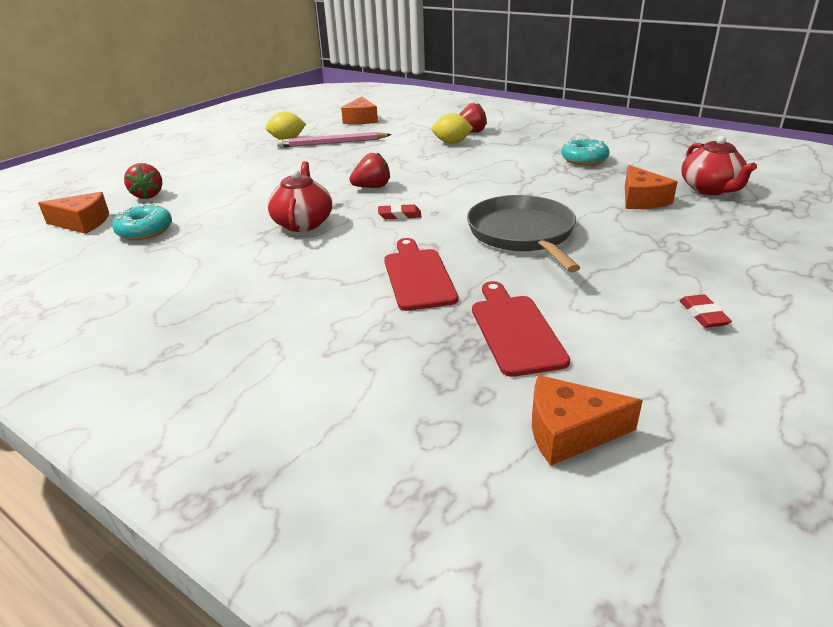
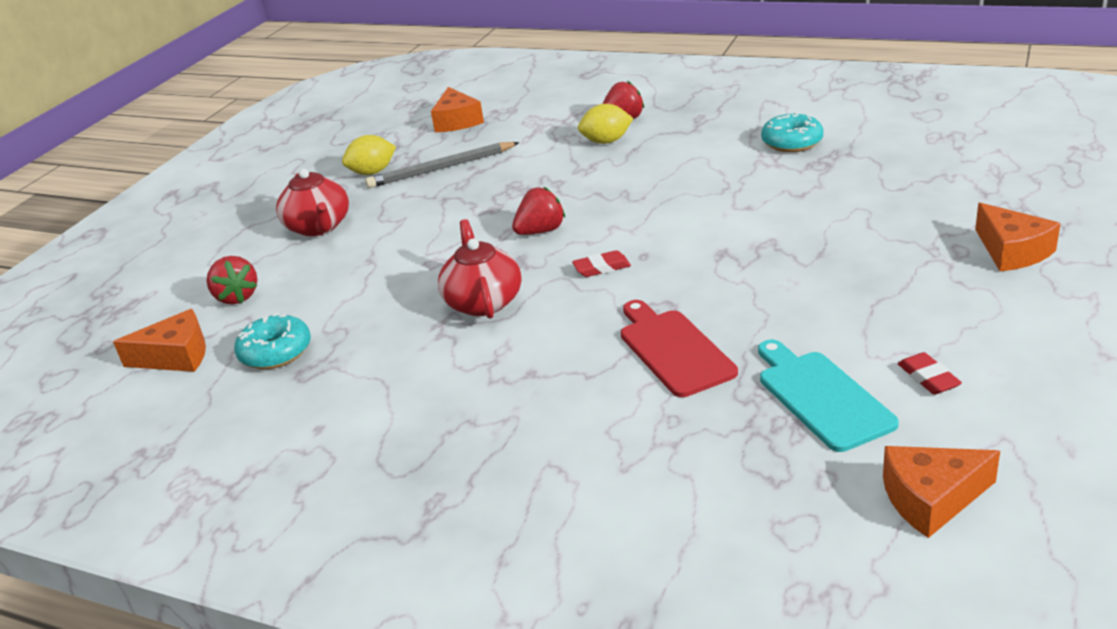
camera: 10 degrees left, 0 degrees up
pink pencil [277,132,392,148] -> grey pencil [365,142,520,188]
grey pan [467,195,580,272] -> none
red cutting board [472,281,570,377] -> turquoise cutting board [758,340,899,452]
orange cheese [625,165,678,209] -> orange cheese moved to [975,203,1061,271]
red eraser [679,294,732,328] -> red eraser moved to [898,352,962,395]
red teapot [682,136,757,195] -> red teapot moved to [276,169,349,236]

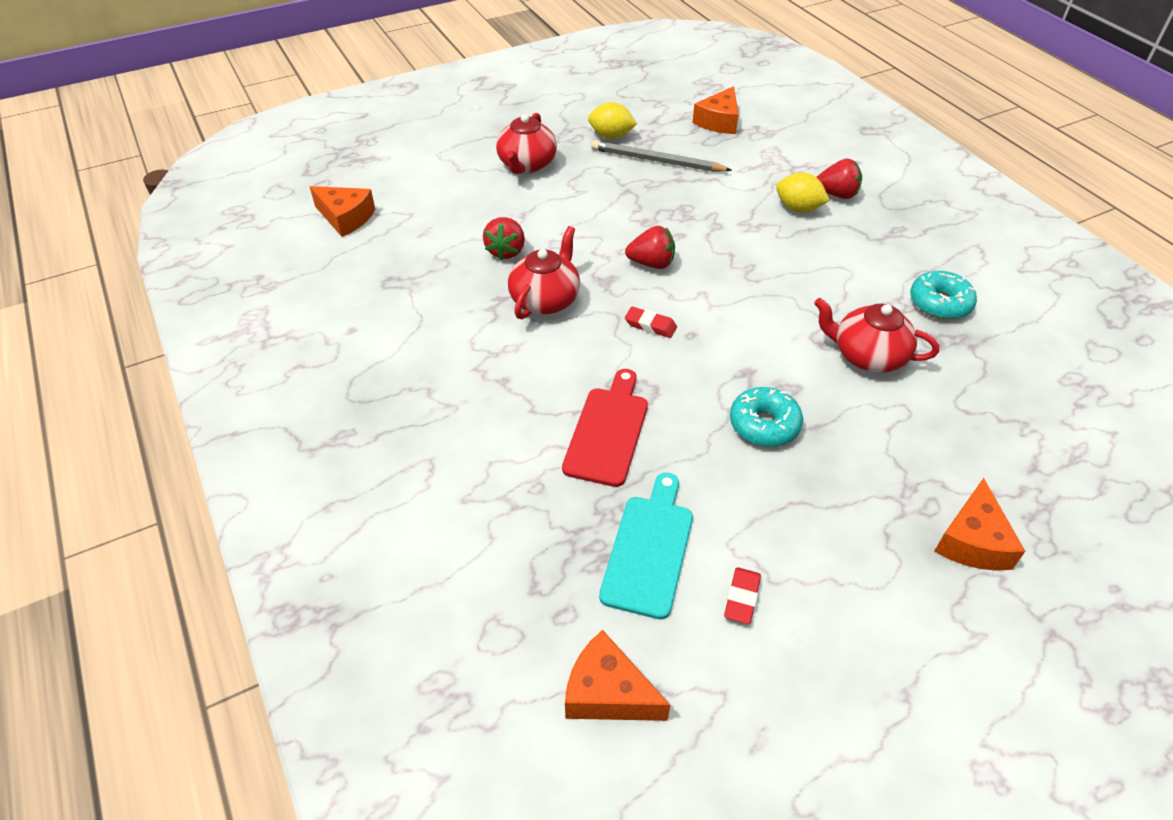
camera: 35 degrees right, 15 degrees up
red strawberry [206,256,258,304] -> red strawberry moved to [483,217,525,260]
turquoise donut [234,313,311,369] -> turquoise donut moved to [730,387,803,447]
none -> red teapot [814,298,939,373]

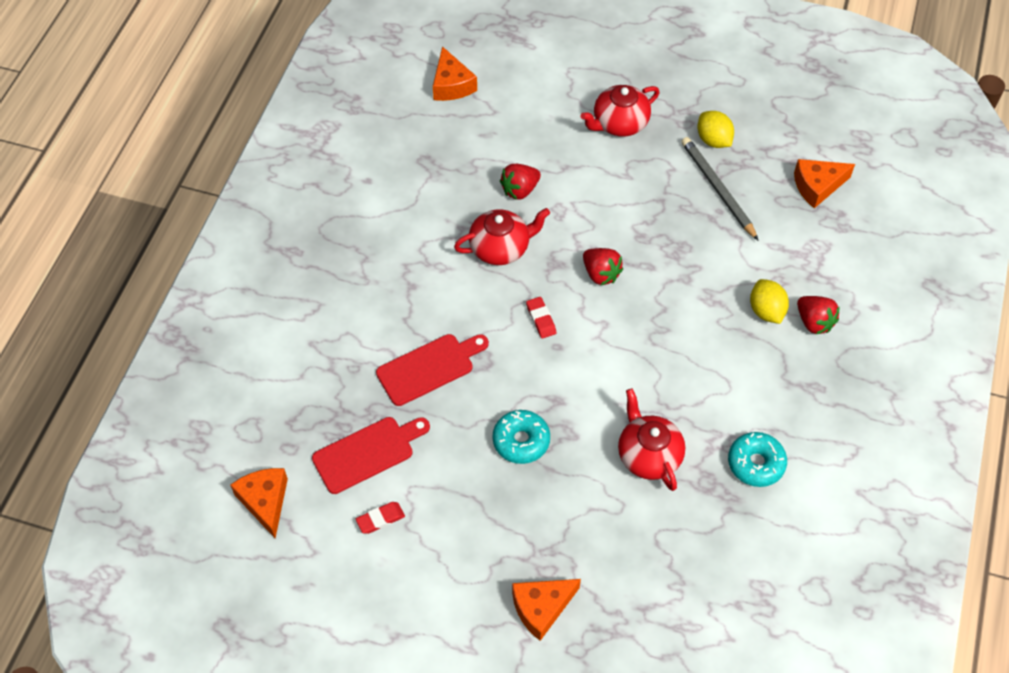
camera: 45 degrees right, 10 degrees up
turquoise cutting board [599,473,693,620] -> red cutting board [312,417,430,494]

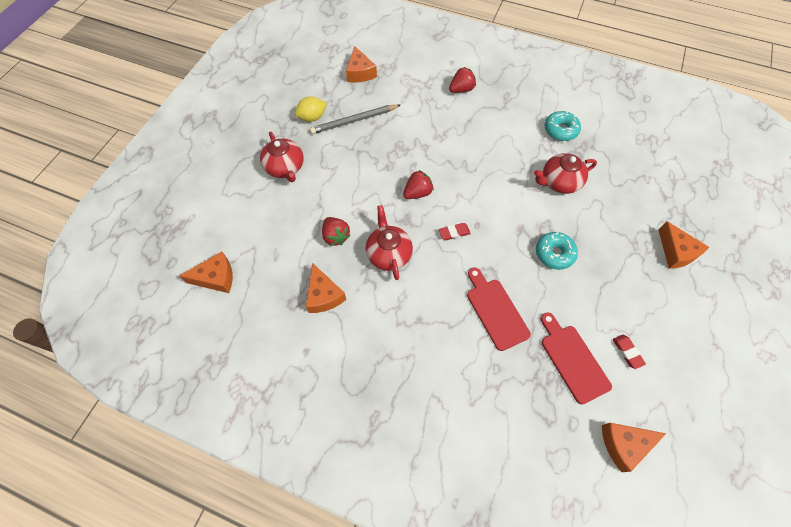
camera: 85 degrees left, 5 degrees up
yellow lemon [750,279,789,324] -> none
none -> orange cheese [306,263,346,313]

